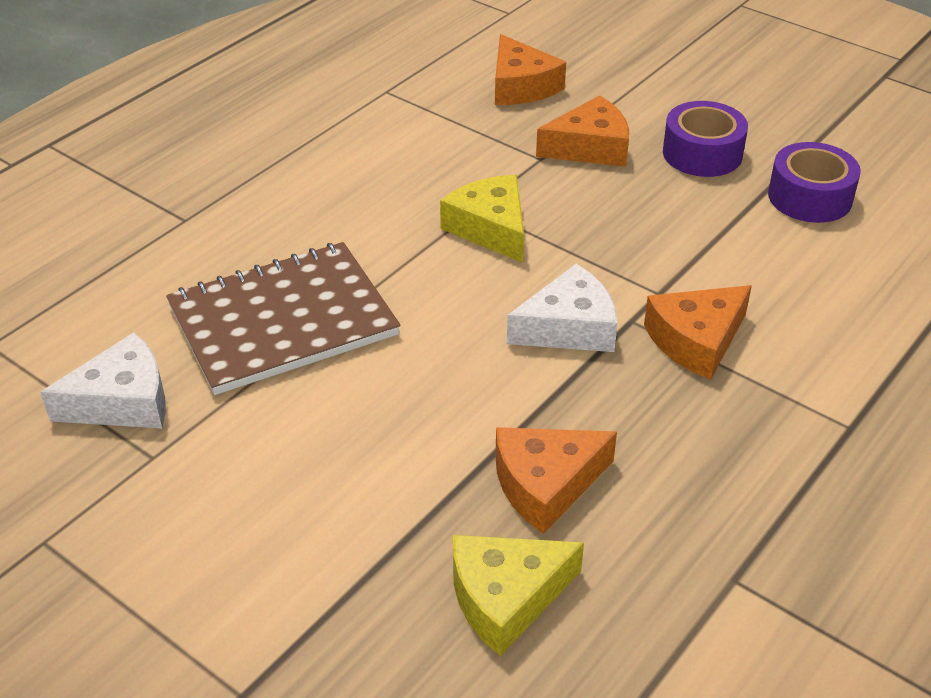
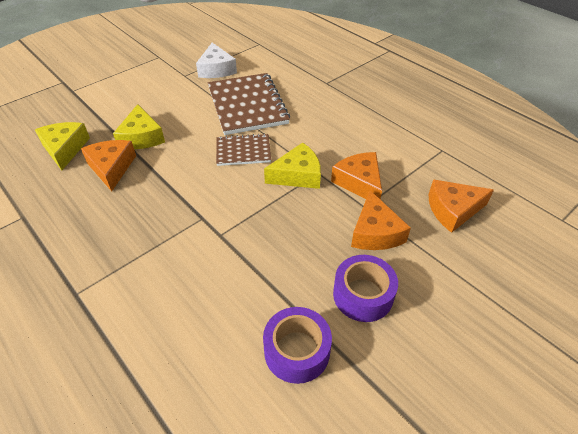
camera: 100 degrees right, 5 degrees up
white cheese [507,264,618,352] -> none
orange cheese [644,285,752,380] -> orange cheese moved to [331,152,382,199]
none -> yellow cheese [113,104,165,149]
none -> brown notebook [216,134,271,166]

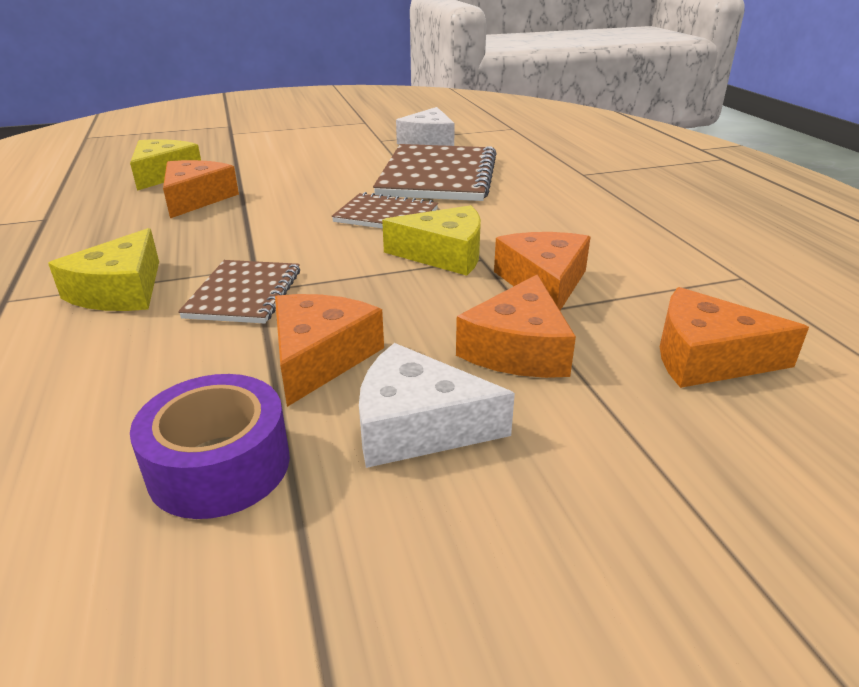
camera: 25 degrees right, 15 degrees down
yellow cheese [113,104,165,149] -> yellow cheese moved to [48,228,159,311]
purple tape [333,255,398,322] -> white cheese [359,343,515,468]
none -> brown notebook [178,260,300,324]
none -> orange cheese [275,294,384,407]

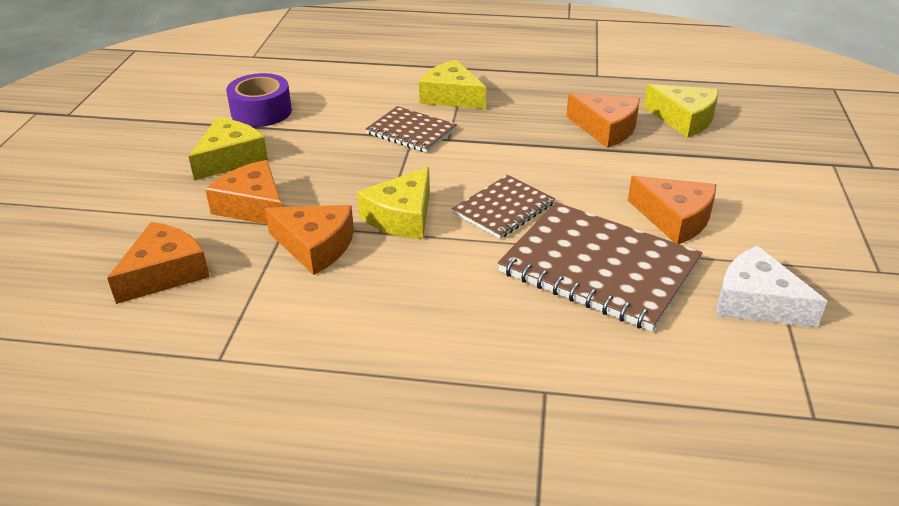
camera: 115 degrees right, 5 degrees up
orange cheese [275,294,384,407] -> orange cheese moved to [628,176,716,244]
white cheese [359,343,515,468] -> yellow cheese [188,118,268,181]

